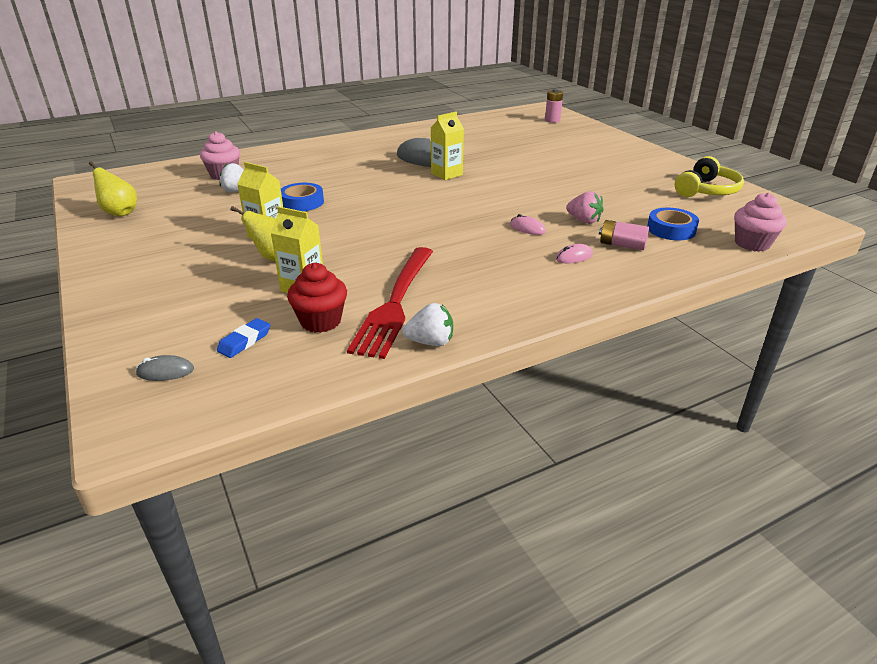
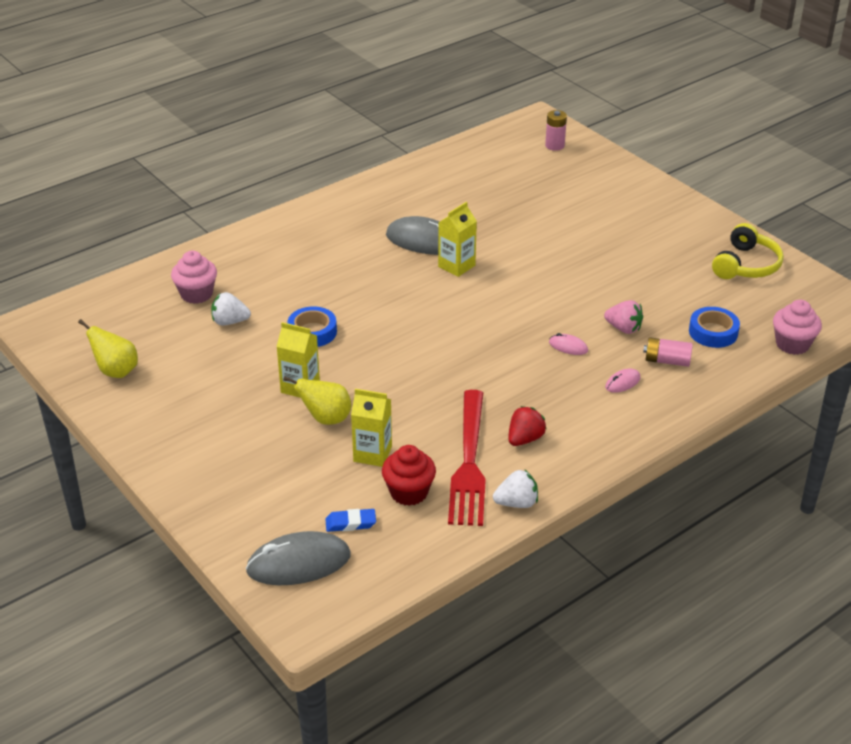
camera: 10 degrees left, 5 degrees up
grey mouse [136,355,194,381] -> grey mouse [245,531,351,585], size x2.14
blue eraser [217,318,270,358] -> blue eraser turned 60 degrees clockwise [325,509,376,532]
none -> red strawberry [508,406,547,446]

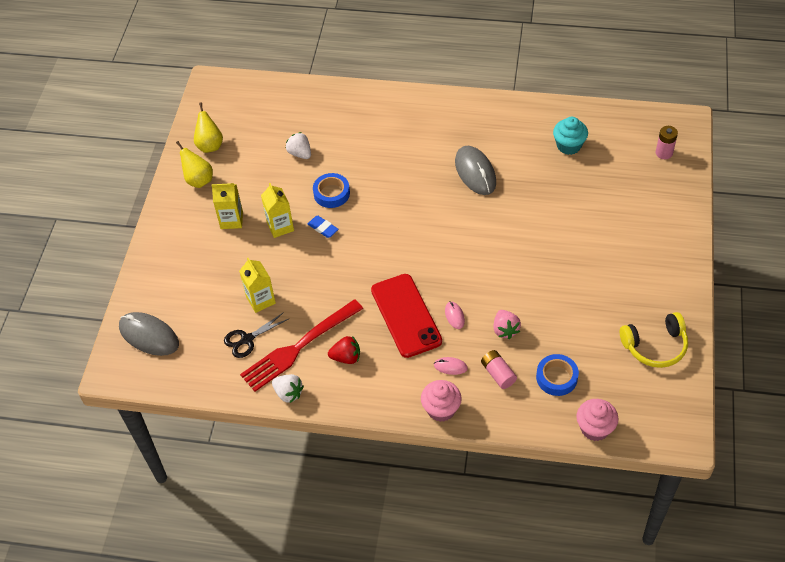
camera: 50 degrees right, 15 degrees up
pink cupcake [171,251,217,304] -> pink cupcake moved to [421,380,462,422]
yellow pear [283,376,351,425] -> yellow pear moved to [176,141,213,188]
blue eraser [325,509,376,532] -> blue eraser moved to [308,216,339,238]
red cupcake [382,445,436,506] -> black scissors [224,312,288,358]
yellow carton [438,202,477,277] -> yellow carton moved to [211,183,243,229]
none -> red phone [371,274,442,358]
none -> turquoise cupcake [553,117,588,155]

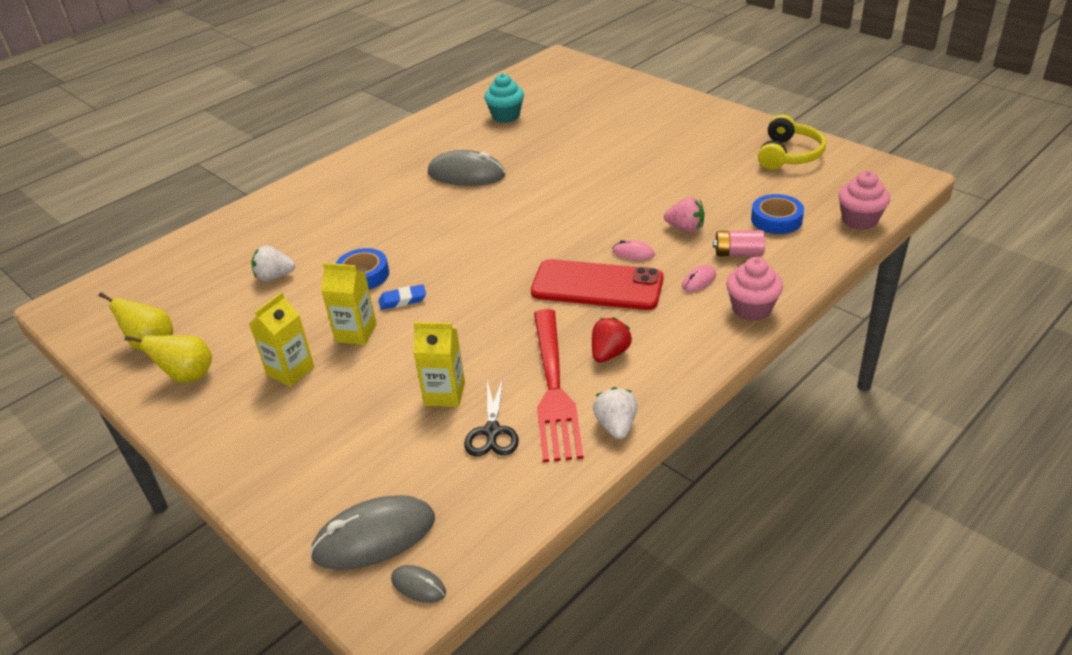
camera: 55 degrees left, 15 degrees down
white strawberry [272,374,304,403] -> white strawberry turned 75 degrees counterclockwise [593,387,637,439]
pink battery [656,126,678,159] -> none
none -> grey mouse [391,565,446,603]

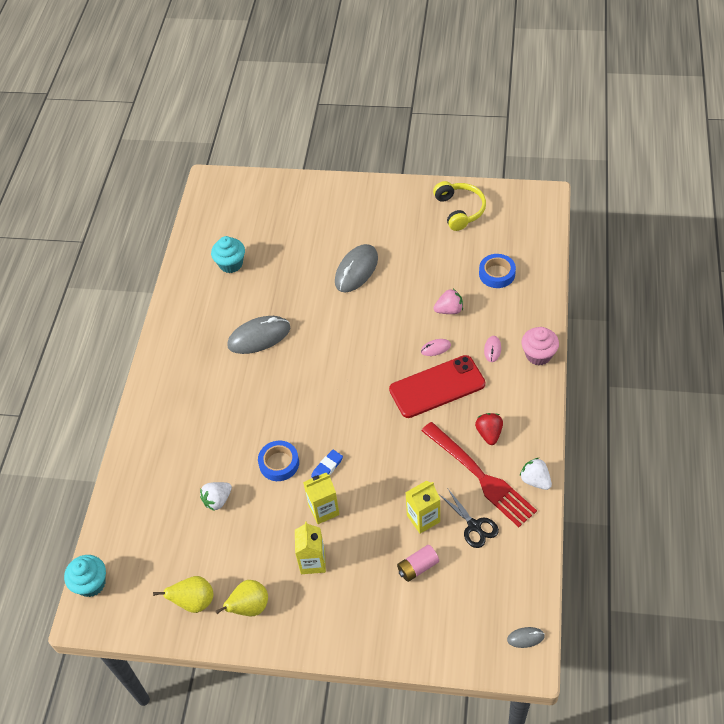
camera: 35 degrees left, 15 degrees up
grey mouse [310,495,435,570] -> grey mouse moved to [335,244,378,292]
pink battery [713,230,765,256] -> pink battery moved to [397,545,439,582]
pink cupcake [838,171,890,230] -> none
none -> turquoise cupcake [64,555,106,597]

